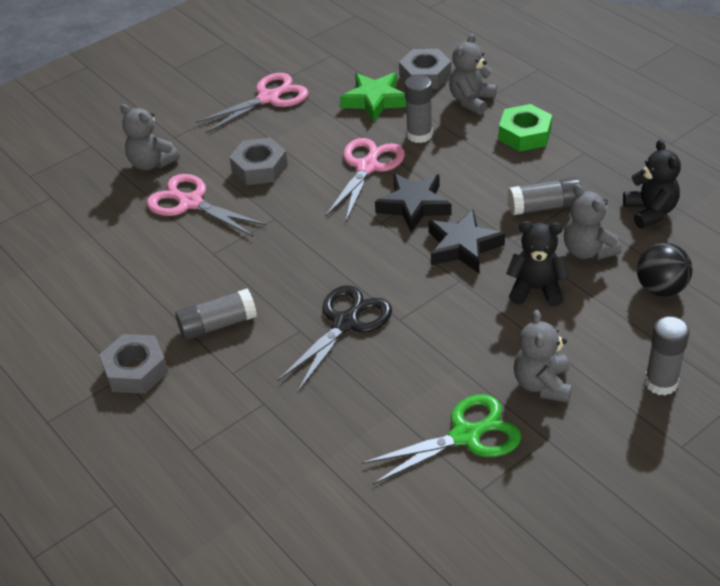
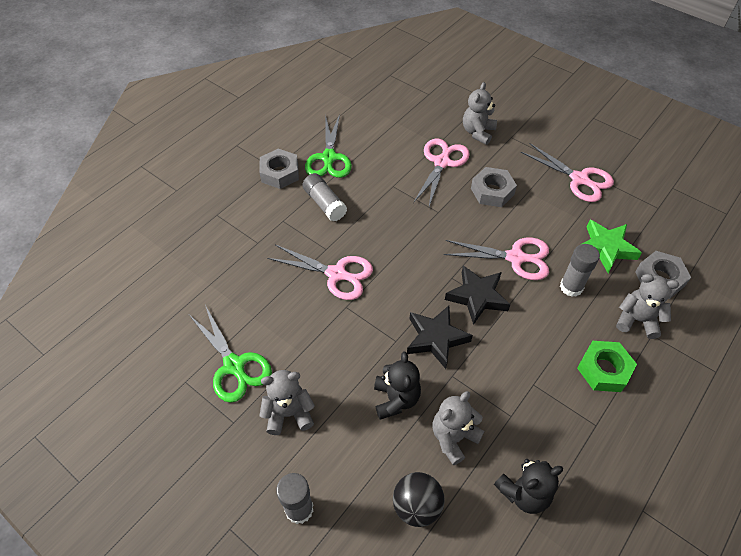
camera: 75 degrees right, 10 degrees up
black scissors [277,285,392,392] -> pink scissors [267,245,373,300]
grey glue stick [508,177,581,215] -> none
none -> green scissors [305,114,352,178]

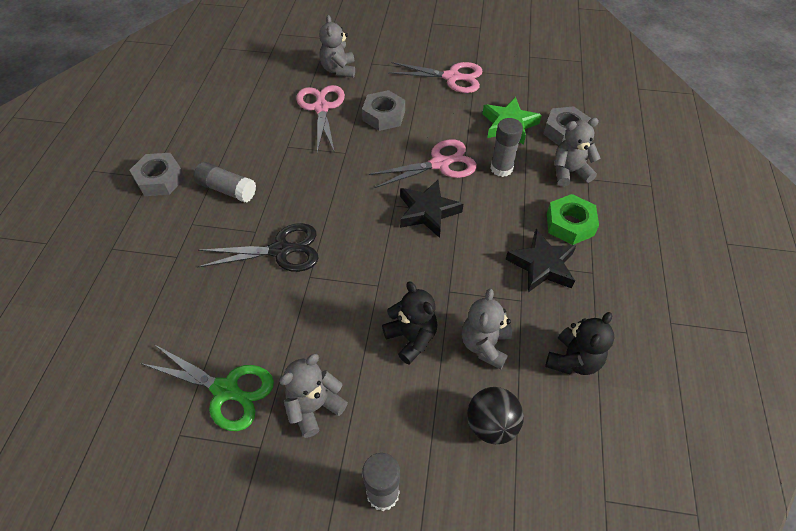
camera: 30 degrees left, 0 degrees up
pink scissors [267,245,373,300] -> black scissors [197,223,319,272]
green scissors [305,114,352,178] -> none
black star [407,306,473,369] -> black star moved to [505,229,577,292]

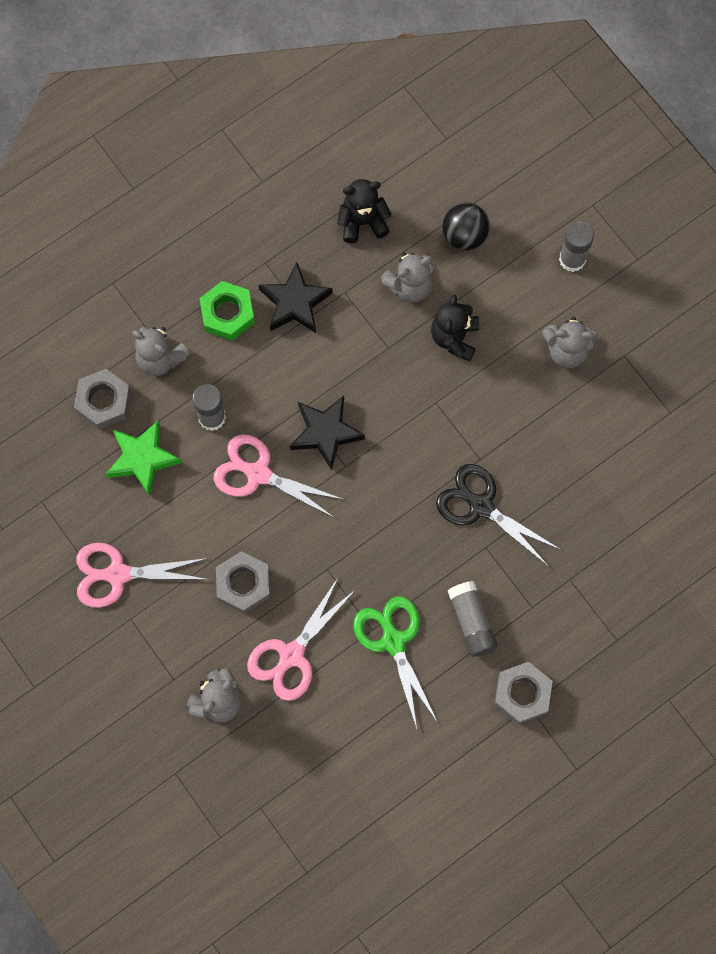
camera: 135 degrees left, 20 degrees up
green scissors [140,344,274,431] -> green scissors moved to [353,596,438,729]
pink scissors [388,62,482,93] -> pink scissors turned 60 degrees counterclockwise [76,543,209,608]

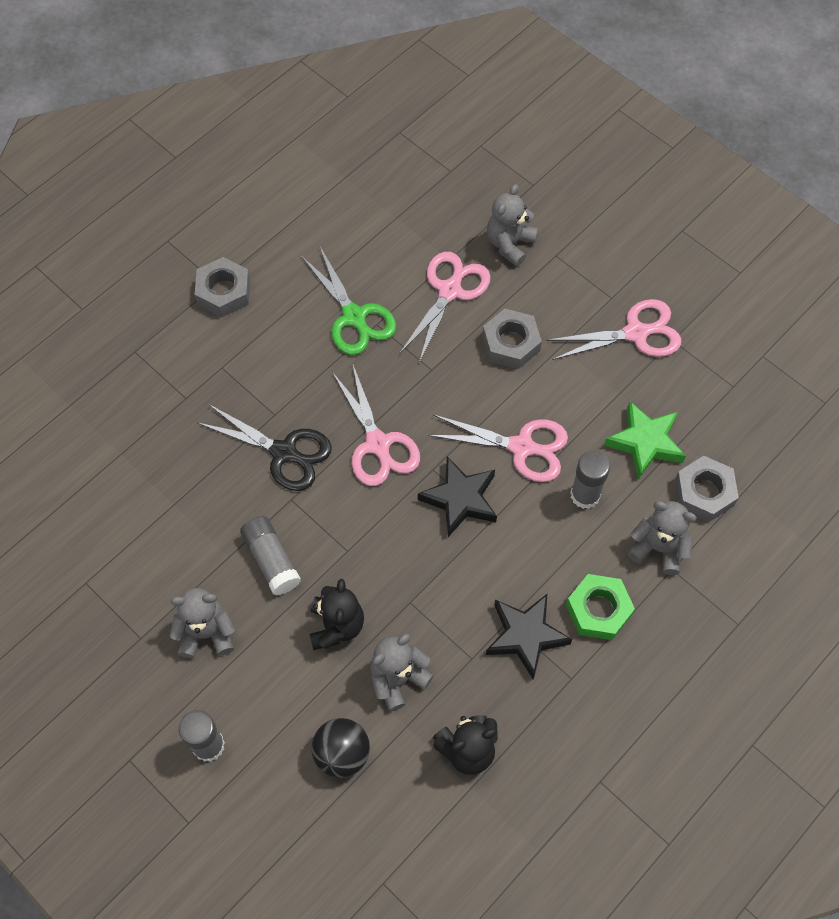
camera: 170 degrees right, 10 degrees down
grey glue stick [448,581,498,657] -> grey glue stick moved to [240,516,301,595]
none -> pink scissors [332,363,420,486]

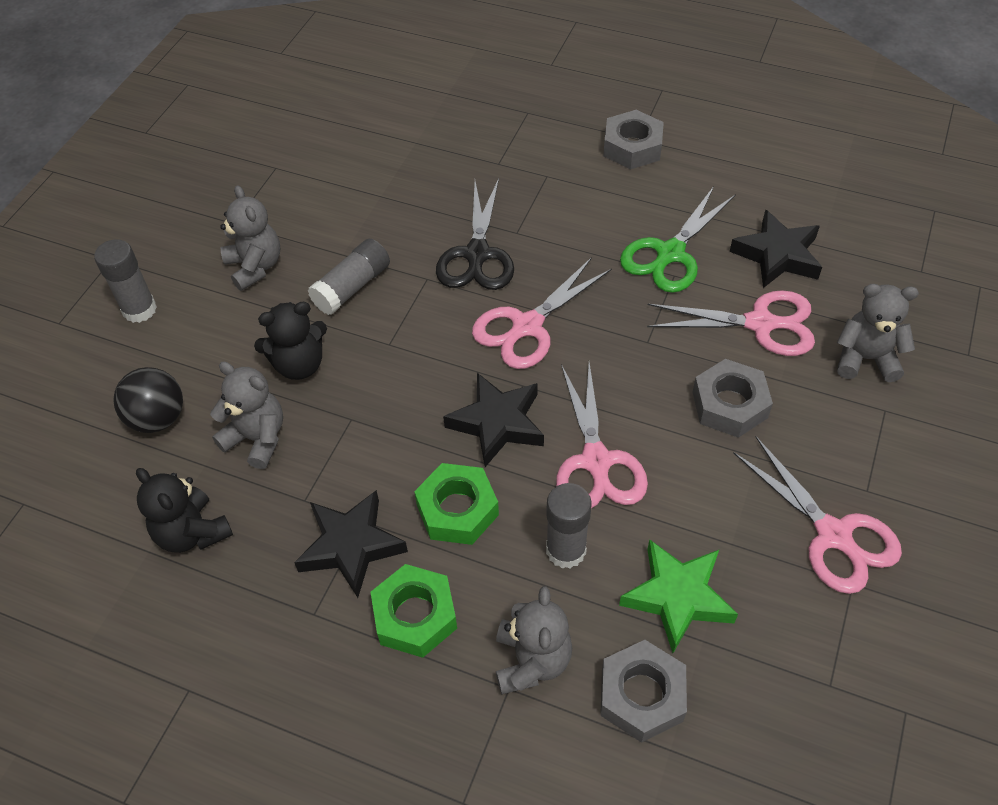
camera: 70 degrees right, 10 degrees down
none -> green nut [414,463,499,545]
none -> black star [730,209,822,288]

